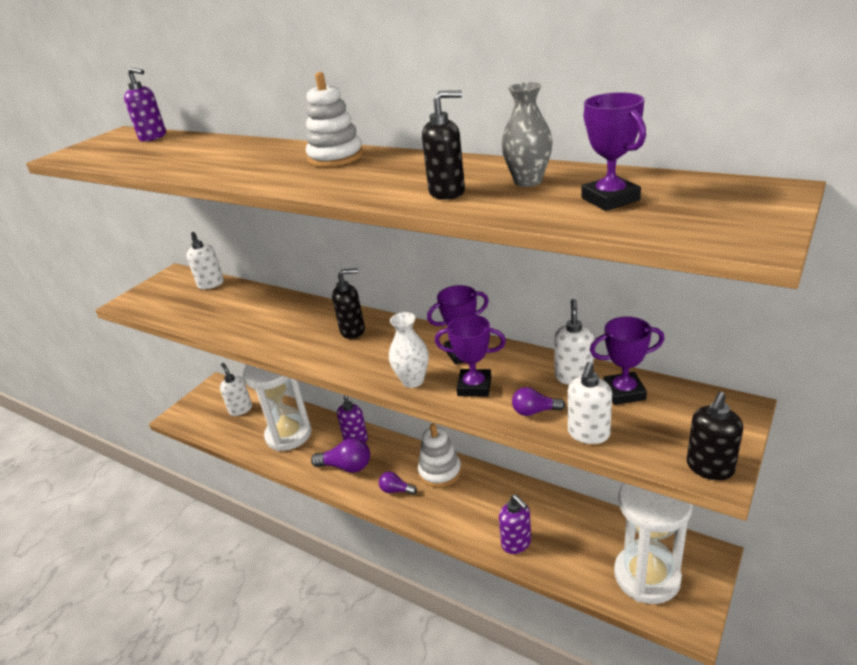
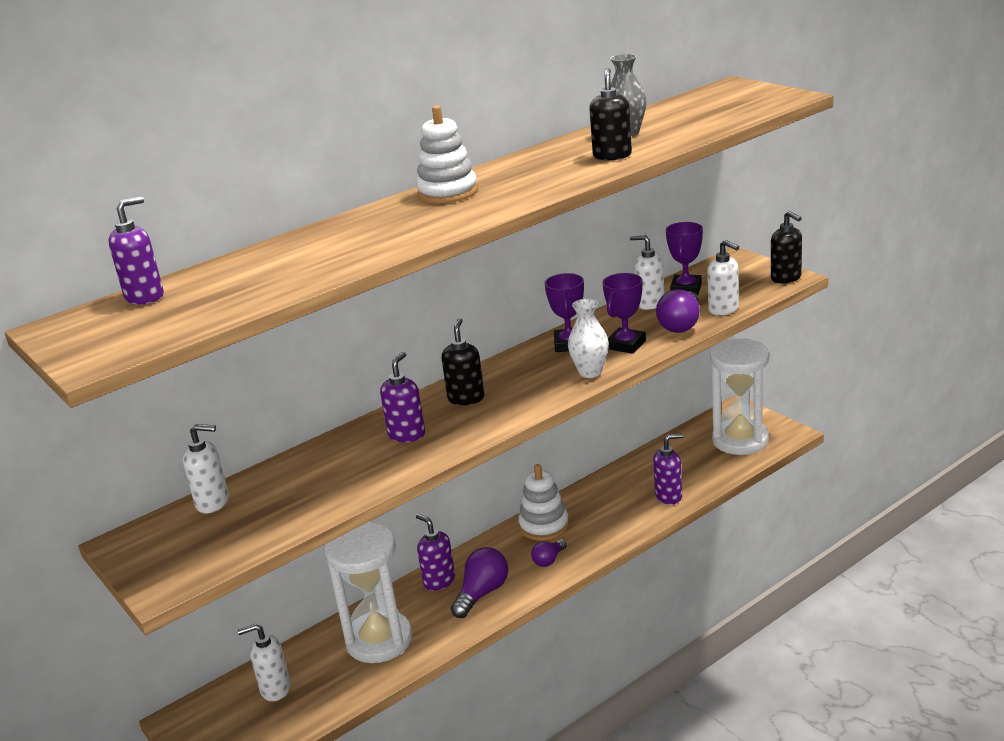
camera: 70 degrees left, 5 degrees down
purple light bulb [512,387,566,416] -> purple light bulb [656,289,700,333], size x1.70
purple trophy [581,92,646,211] -> none
none -> purple soap dispenser [380,352,425,442]

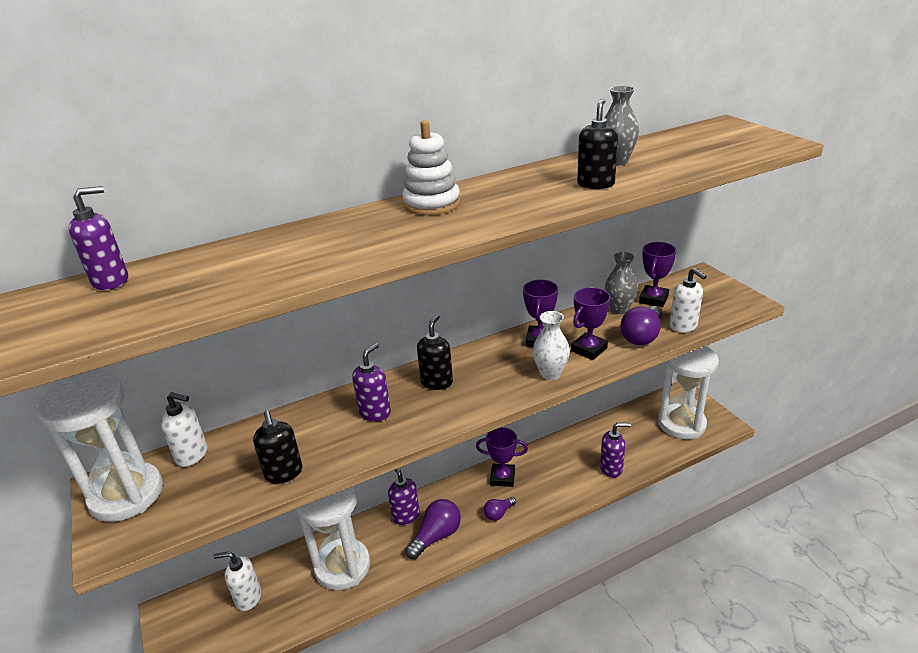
camera: 10 degrees right, 5 degrees up
white stacking toy [518,464,569,541] -> purple trophy [476,427,528,487]
white soap dispenser [630,235,664,310] -> grey vase [605,252,638,314]
black soap dispenser [771,211,802,284] -> black soap dispenser moved to [253,411,302,484]
none -> white hourglass [37,372,163,522]

